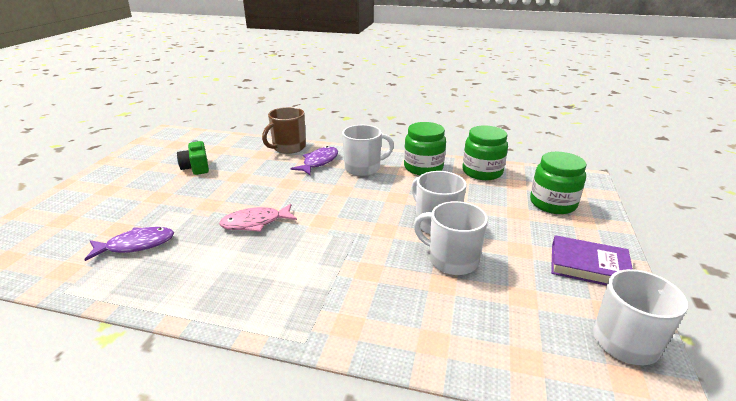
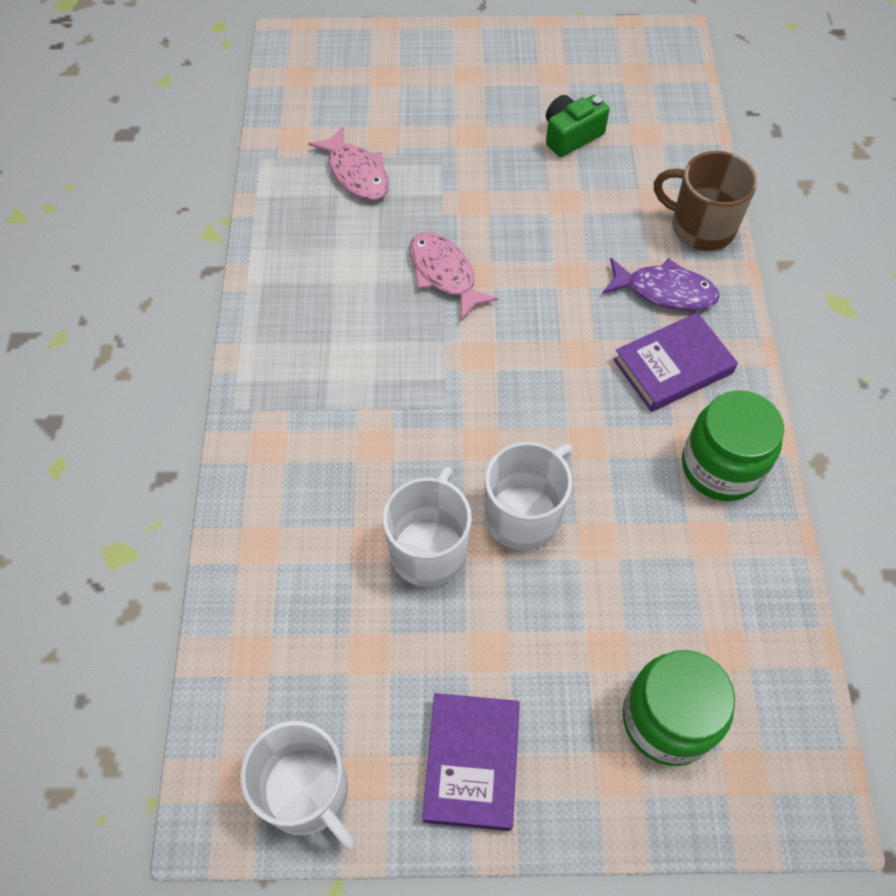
camera: 75 degrees right, 30 degrees up
purple fish [84,227,174,261] -> pink fish [308,127,389,200]
white mug [342,125,394,176] -> purple book [613,312,738,412]
green jar [463,125,508,180] -> none

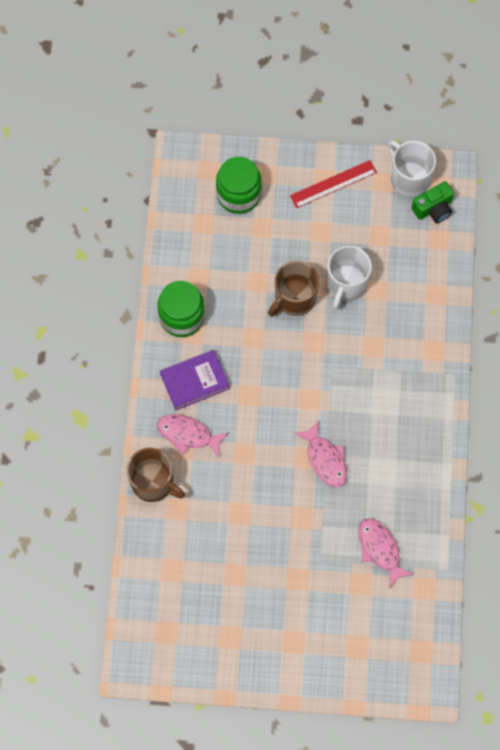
camera: 175 degrees left, 10 degrees up
purple book [422,693,520,831] -> red ruler [290,160,377,208]
white mug [485,442,573,551] -> brown mug [268,261,319,317]
green camera [546,95,609,157] -> green camera moved to [411,181,454,223]
purple fish [602,258,720,311] -> pink fish [157,414,229,457]

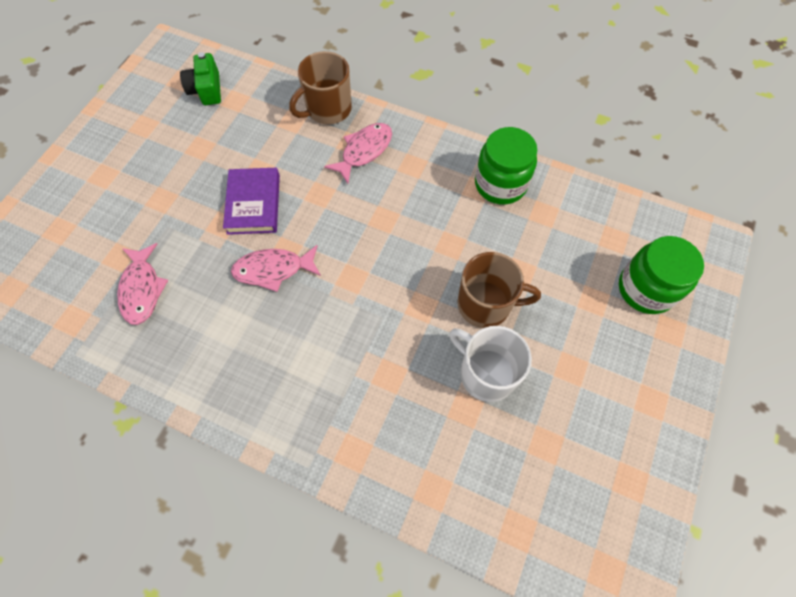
camera: 110 degrees right, 5 degrees down
purple book [160,350,230,410] -> purple book moved to [223,168,280,235]
brown mug [268,261,319,317] -> brown mug turned 120 degrees clockwise [458,252,541,328]
red ruler [290,160,377,208] -> none
pink fish [358,518,414,589] -> pink fish turned 90 degrees clockwise [117,243,168,325]
white mug [387,140,436,197] -> none
green camera [411,181,454,223] -> green camera moved to [180,52,221,105]

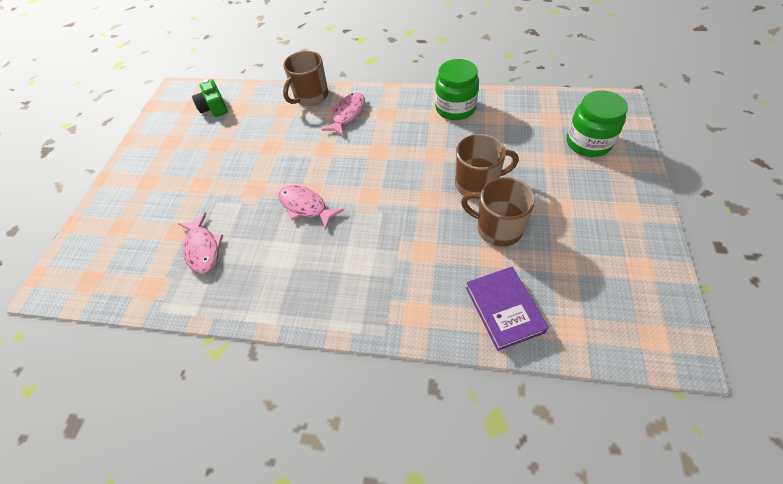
camera: 10 degrees left, 10 degrees down
purple book [223,168,280,235] -> purple book moved to [466,267,549,351]
pink fish [231,245,321,292] -> pink fish turned 60 degrees clockwise [278,185,344,230]
white mug [449,326,532,402] -> brown mug [461,177,535,247]

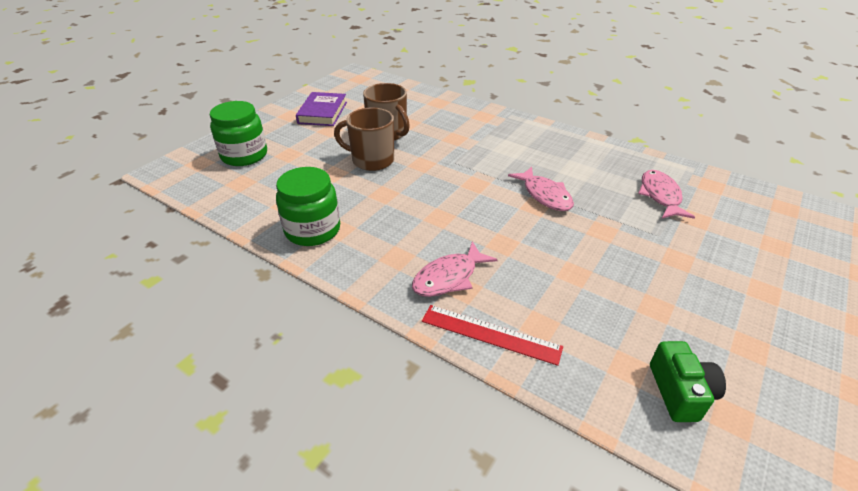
camera: 160 degrees left, 15 degrees down
brown mug [283,51,328,106] -> red ruler [422,305,563,366]
purple book [466,267,549,351] -> purple book moved to [296,92,347,126]

